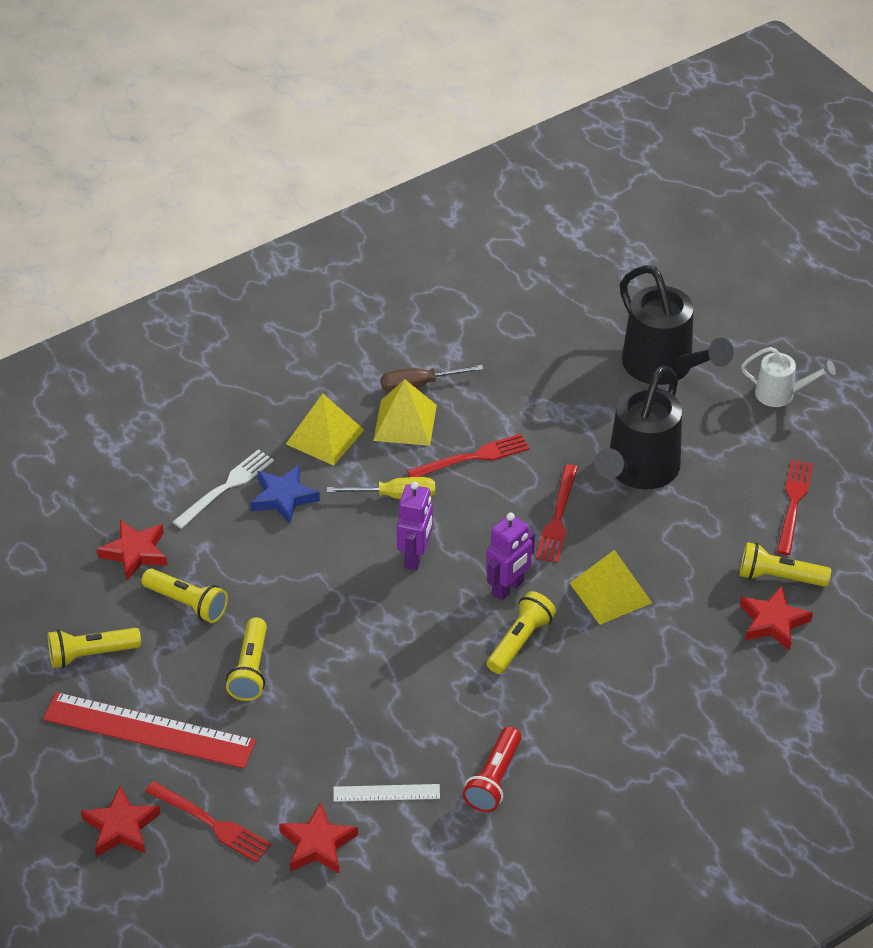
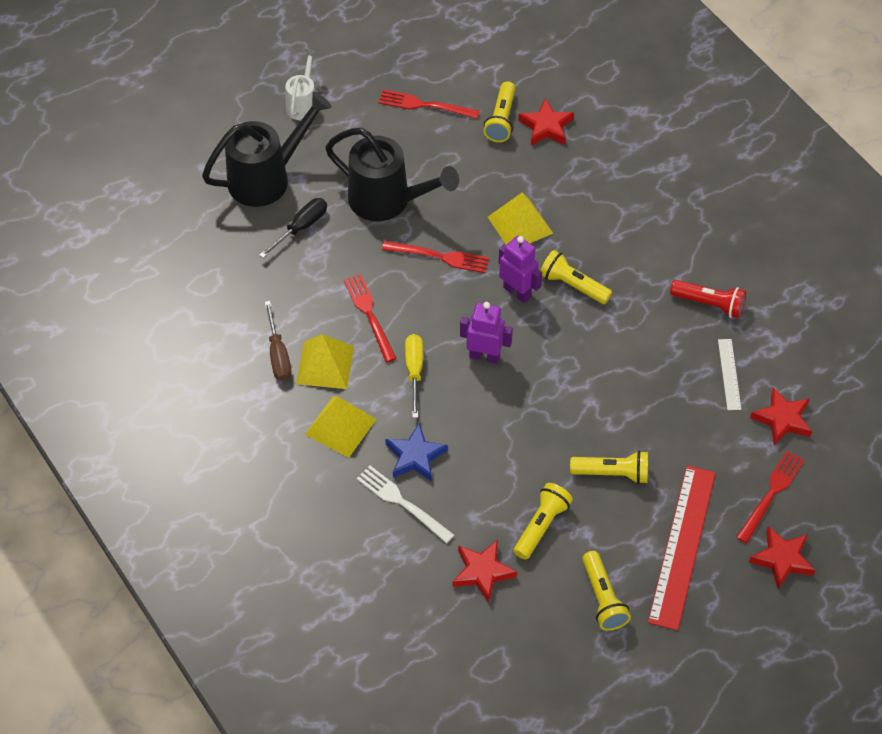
camera: 90 degrees left, 10 degrees up
none -> black screwdriver [259,198,327,258]

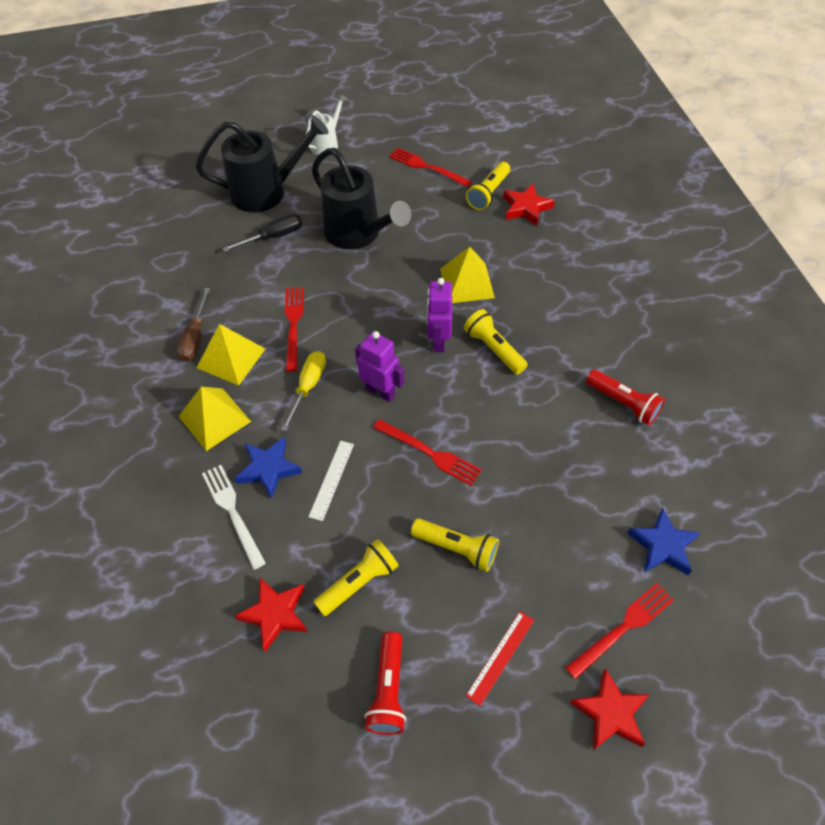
camera: 20 degrees right, 0 degrees up
red fork [382,241,489,273] -> red fork moved to [373,419,482,486]
purple robot [499,236,542,303] -> purple robot turned 150 degrees counterclockwise [427,278,452,352]
yellow flashlight [582,551,631,631] -> red flashlight [365,632,406,735]
red ruler [648,465,716,631] -> red ruler [466,611,534,706], size x0.49
white ruler [718,339,741,410] -> white ruler moved to [309,441,354,521]
red star [750,387,812,445] -> blue star [627,508,700,575]

